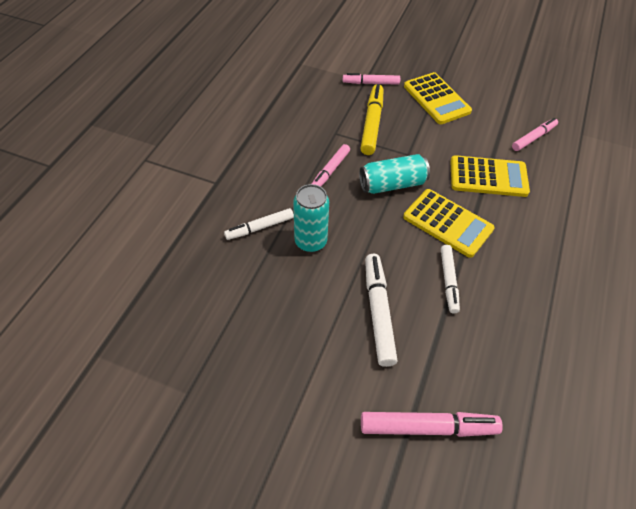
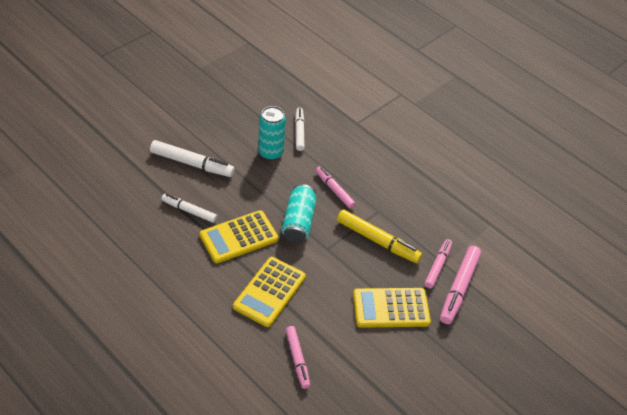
camera: 110 degrees right, 5 degrees down
pink marker [361,412,503,437] -> pink marker moved to [440,246,481,324]

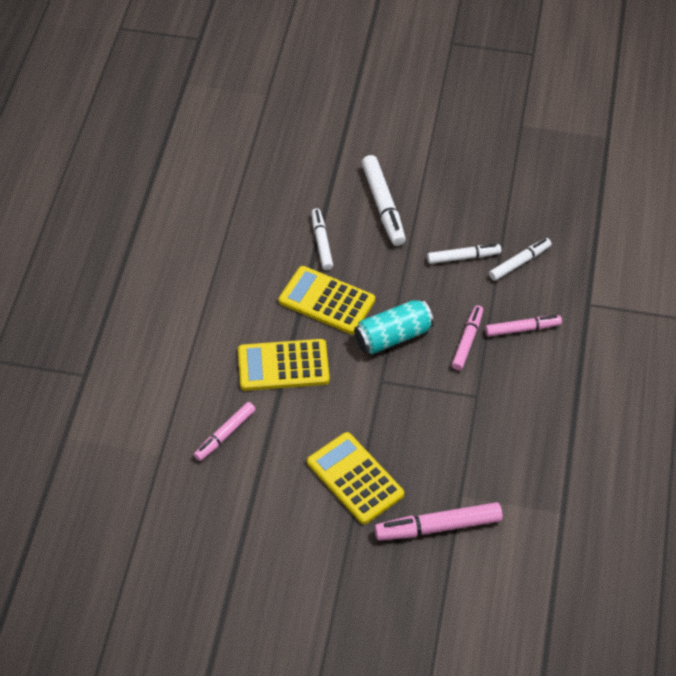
camera: 60 degrees right, 5 degrees up
turquoise can [258,106,286,160] -> white marker [427,244,501,264]
yellow marker [337,209,422,263] -> none
pink marker [425,239,452,288] -> pink marker moved to [485,315,562,336]

